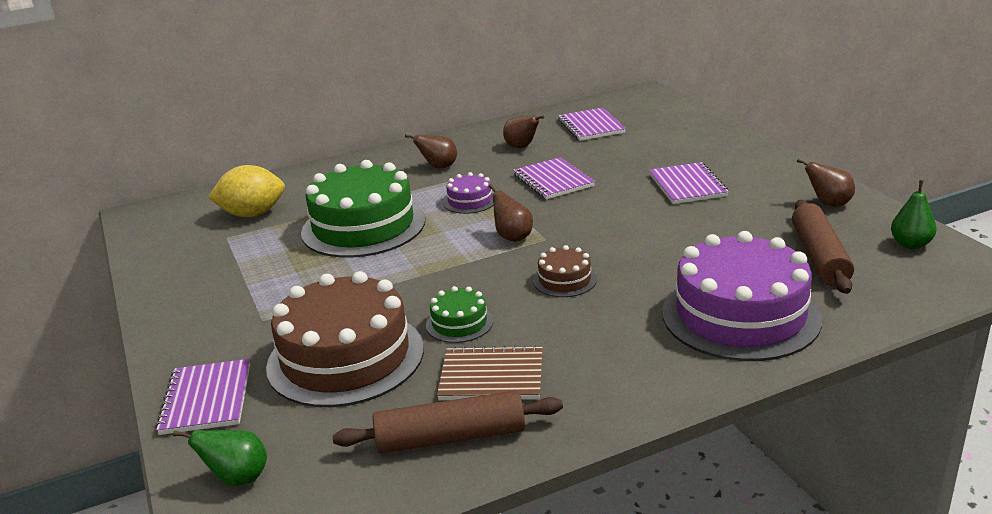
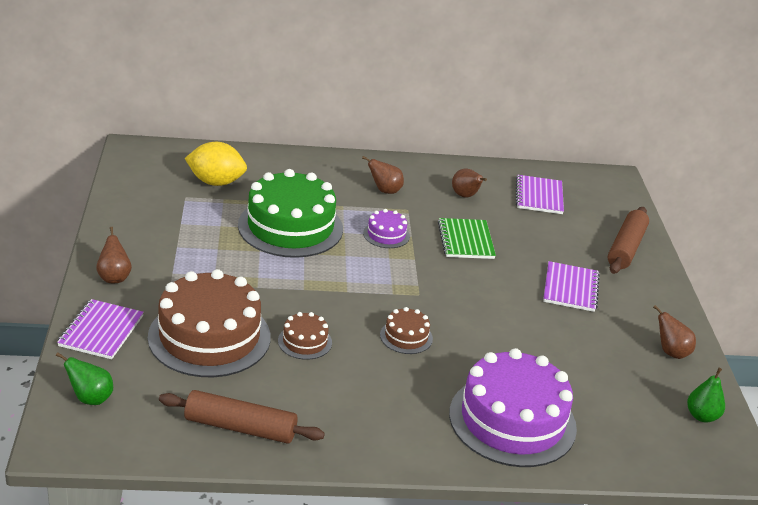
camera: 15 degrees right, 5 degrees up
green cake [426,286,493,343] -> brown cake [278,312,332,360]
brown notebook [437,345,543,400] -> none
brown pear [488,184,533,242] -> brown pear moved to [96,227,132,283]
purple notebook [513,157,595,199] -> green notebook [438,218,496,259]
brown rolling pin [792,200,854,294] -> brown rolling pin moved to [607,207,649,274]

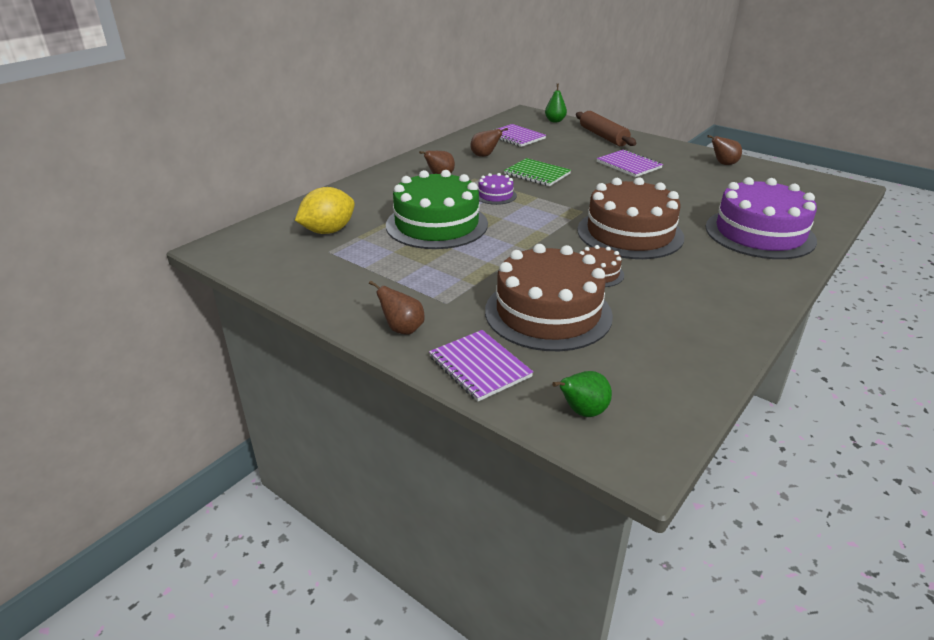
camera: 45 degrees left, 0 degrees up
brown rolling pin [159,390,325,444] -> none
brown cake [380,307,433,354] -> brown cake [577,177,684,259], size x2.23
green pear [687,368,725,422] -> green pear moved to [545,84,567,123]

